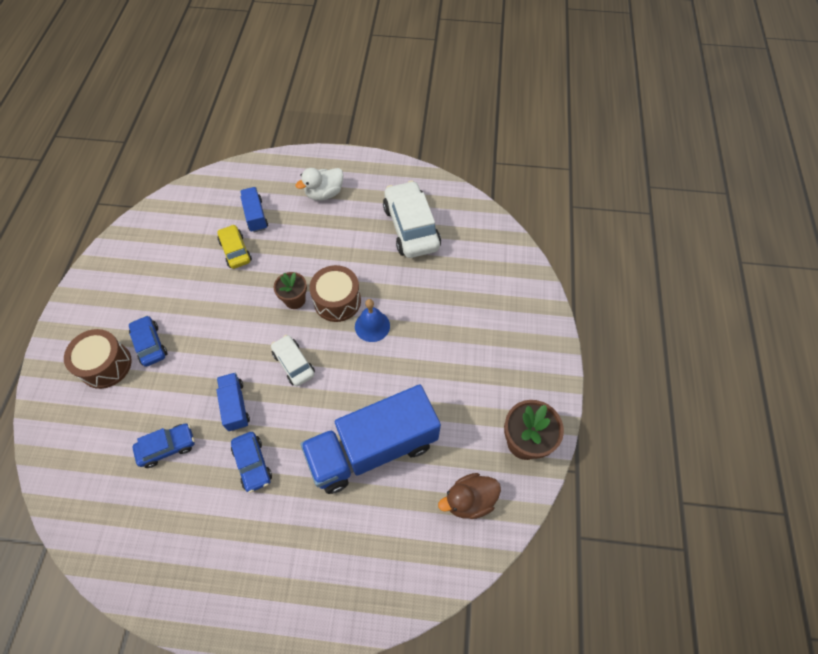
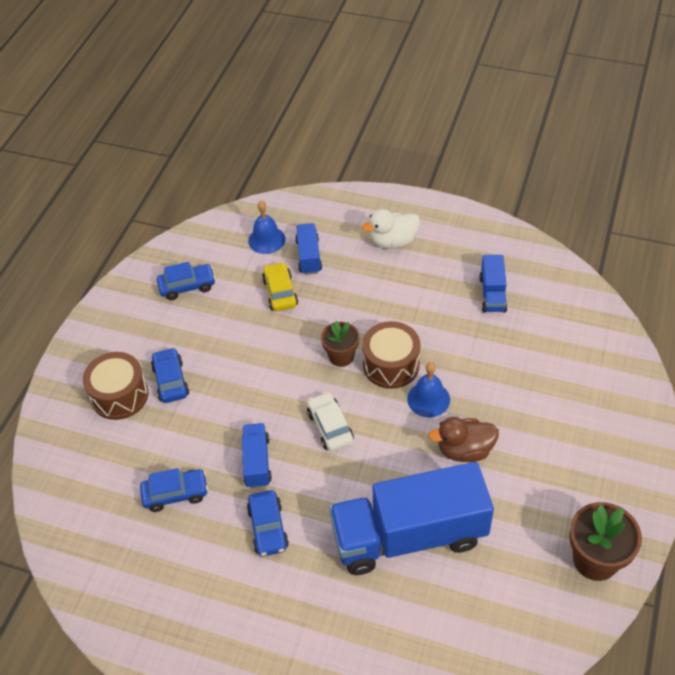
camera: 15 degrees right, 10 degrees down
white car [383,181,441,258] -> blue truck [479,255,507,313]
brown duck [438,473,501,519] -> brown duck moved to [428,417,499,462]
none -> blue car [157,262,216,300]
none -> blue bell [248,201,285,254]

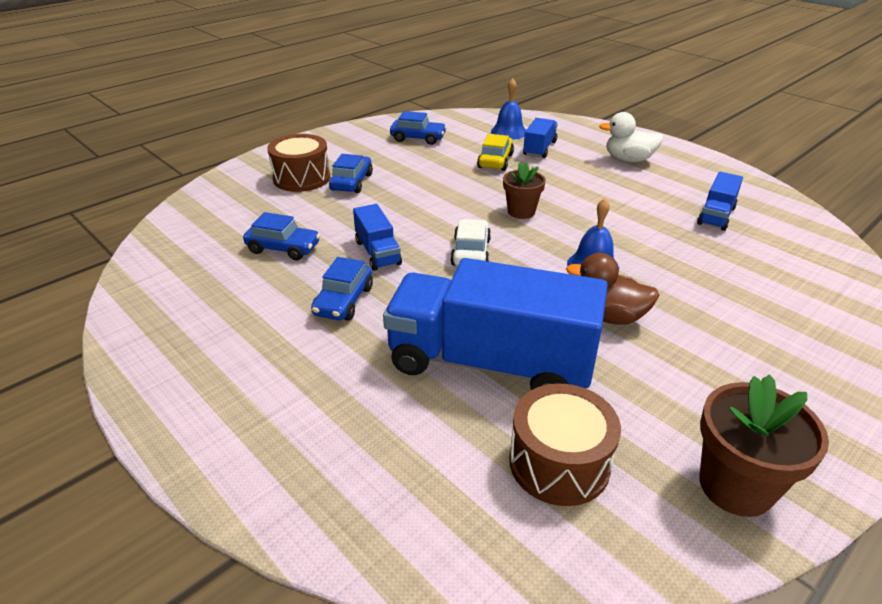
camera: 25 degrees right, 15 degrees down
blue truck [242,423,272,488] -> blue truck turned 135 degrees clockwise [353,204,402,271]
brown drum [362,321,421,389] -> brown drum moved to [509,384,621,506]

